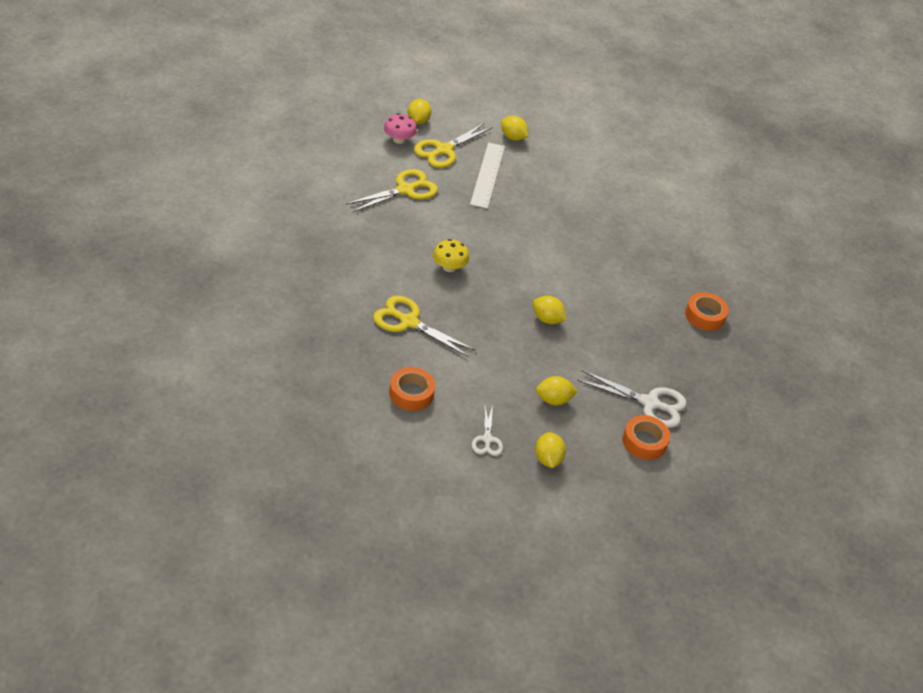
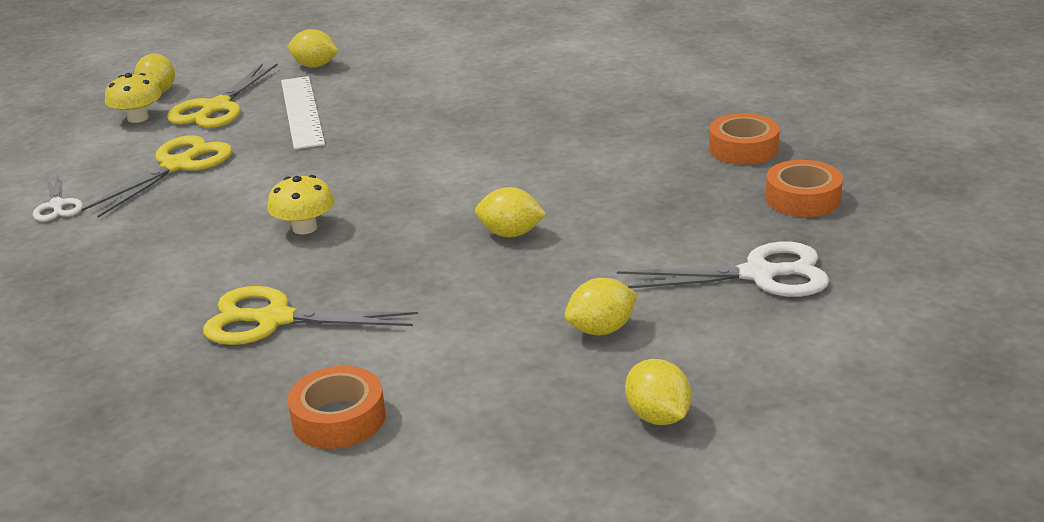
camera: 15 degrees left, 15 degrees down
pink mushroom [384,113,417,144] -> yellow mushroom [105,73,162,123]
white scissors [472,405,503,456] -> white scissors moved to [33,172,83,222]
orange tape [623,415,670,460] -> orange tape moved to [765,160,843,217]

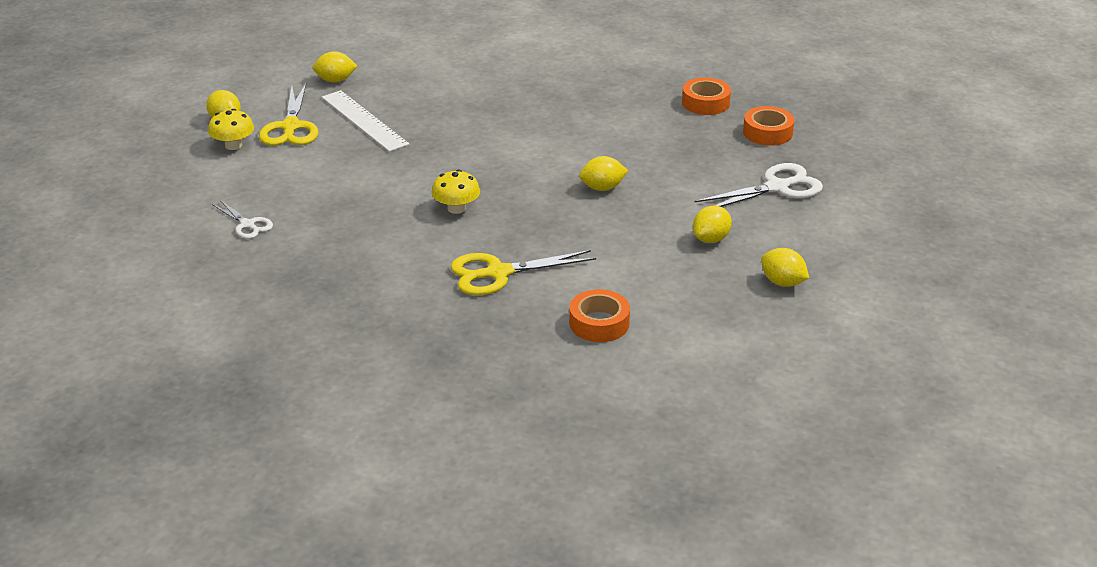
camera: 25 degrees left, 5 degrees up
yellow scissors [81,135,232,218] -> none

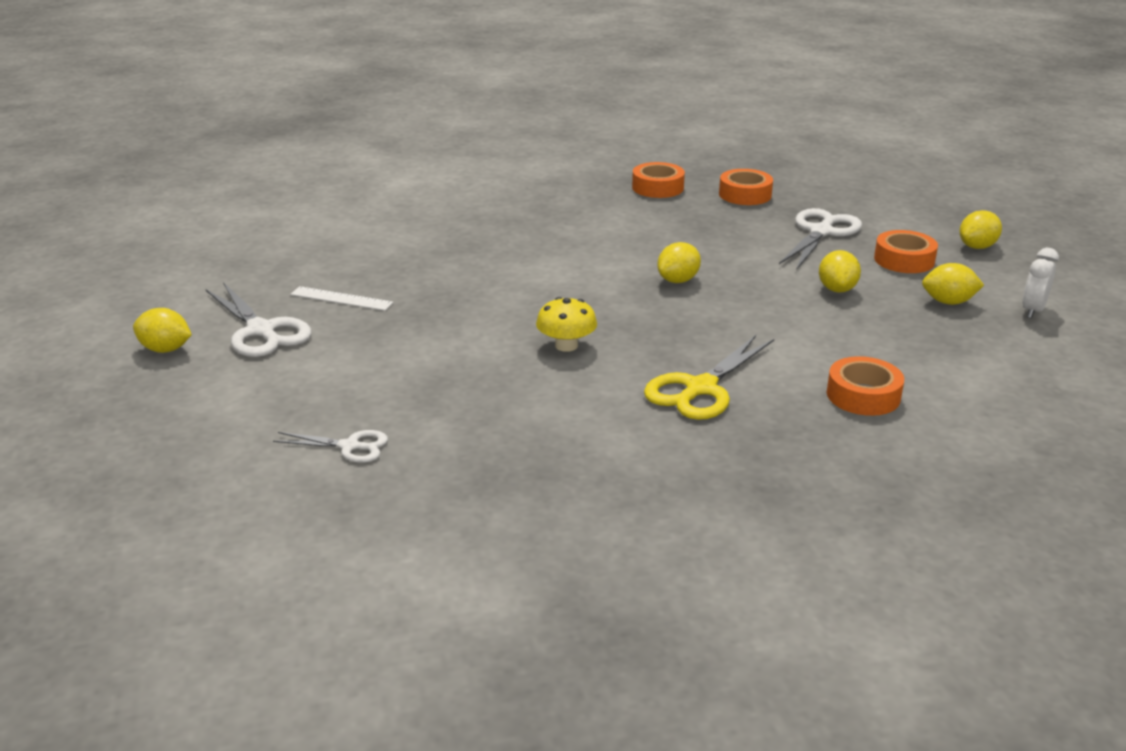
camera: 35 degrees left, 5 degrees down
yellow mushroom [208,109,254,150] -> none
yellow scissors [259,84,318,146] -> white scissors [206,282,312,357]
yellow lemon [313,51,357,82] -> yellow lemon moved to [959,210,1002,249]
white ruler [322,90,409,152] -> white ruler [290,286,394,311], size x0.61
none -> orange tape [874,230,938,273]
none -> white clock [1022,248,1059,319]

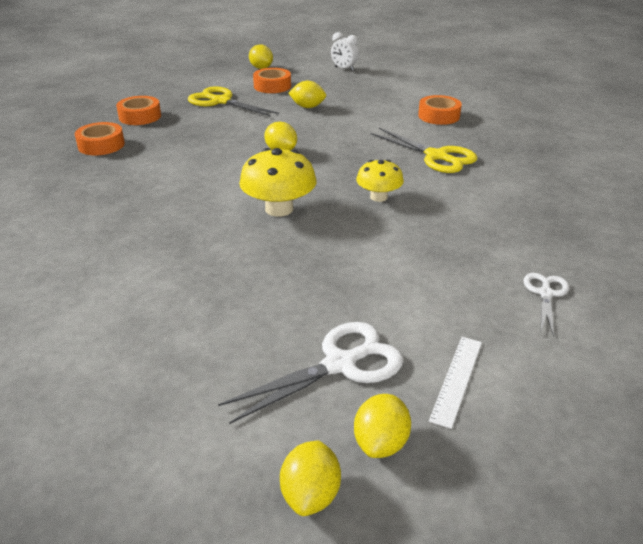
camera: 85 degrees left, 5 degrees up
white ruler [290,286,394,311] -> white ruler moved to [429,337,482,429]
white scissors [779,208,862,270] -> yellow scissors [188,86,279,117]
yellow lemon [922,263,984,305] -> yellow lemon moved to [280,440,341,516]
none -> yellow mushroom [239,148,317,217]

